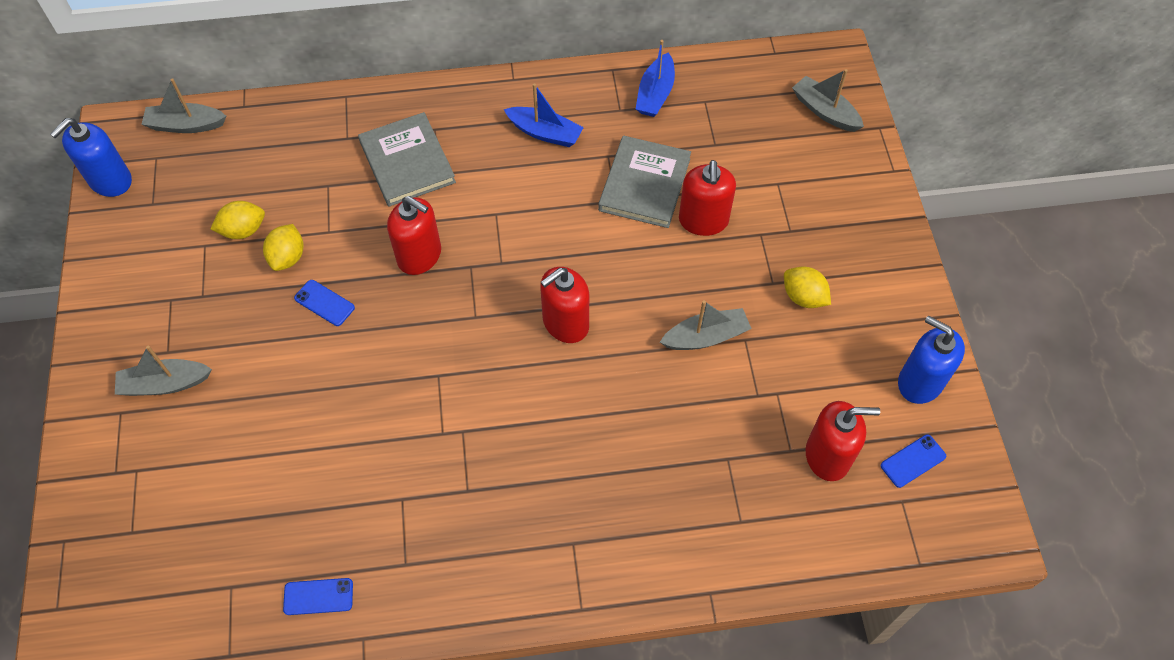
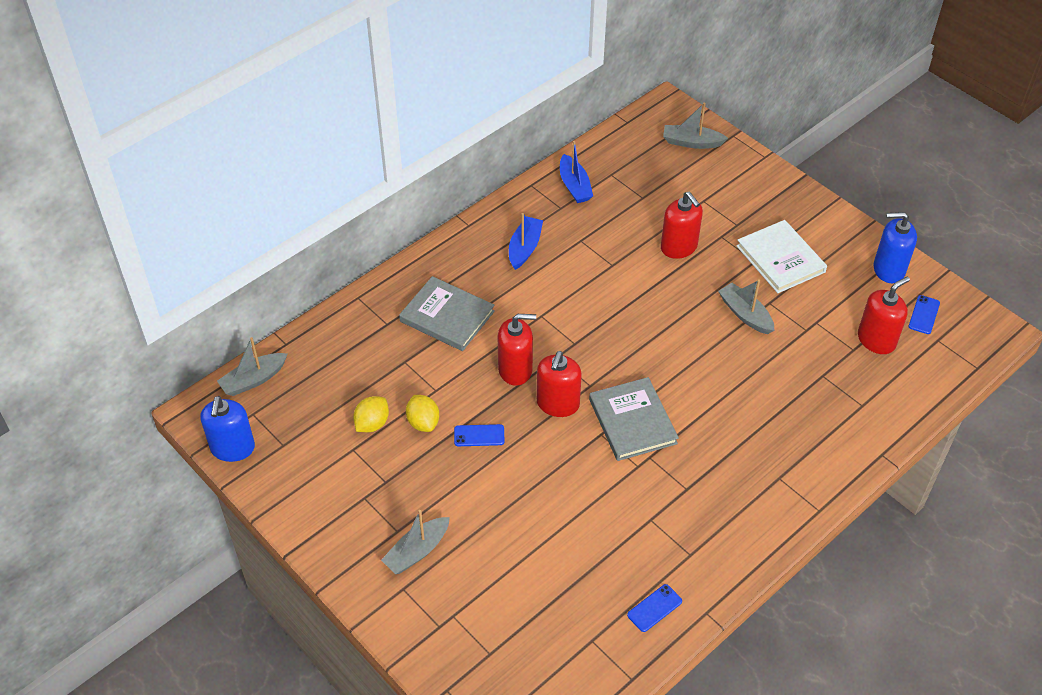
camera: 35 degrees left, 10 degrees down
blue boat [504,83,584,147] -> blue boat turned 60 degrees counterclockwise [509,213,543,270]
red soap dispenser [540,267,589,343] -> red soap dispenser moved to [537,351,582,417]
grey book [598,136,691,228] -> grey book moved to [589,377,679,461]
grey boat [660,300,752,350] -> grey boat turned 75 degrees counterclockwise [718,279,775,334]
yellow lemon [784,267,831,308] -> white book [736,220,827,293]

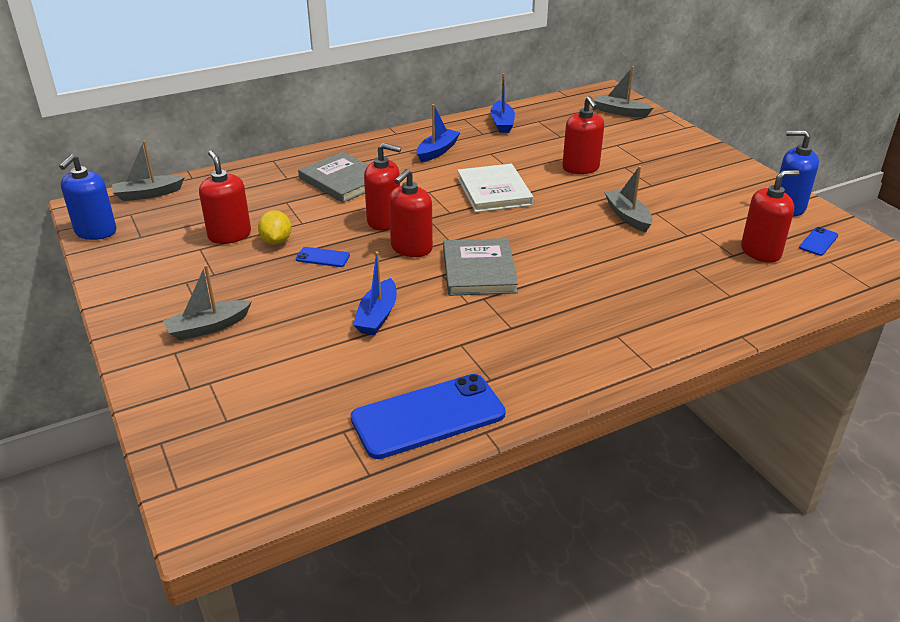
camera: 15 degrees right, 15 degrees down
yellow lemon [353,396,389,432] -> red soap dispenser [199,150,251,244]
blue phone [627,584,682,632] -> blue phone [351,374,506,459], size x2.26
white book [736,220,827,293] -> white book moved to [457,164,533,212]
none -> blue boat [353,251,397,335]

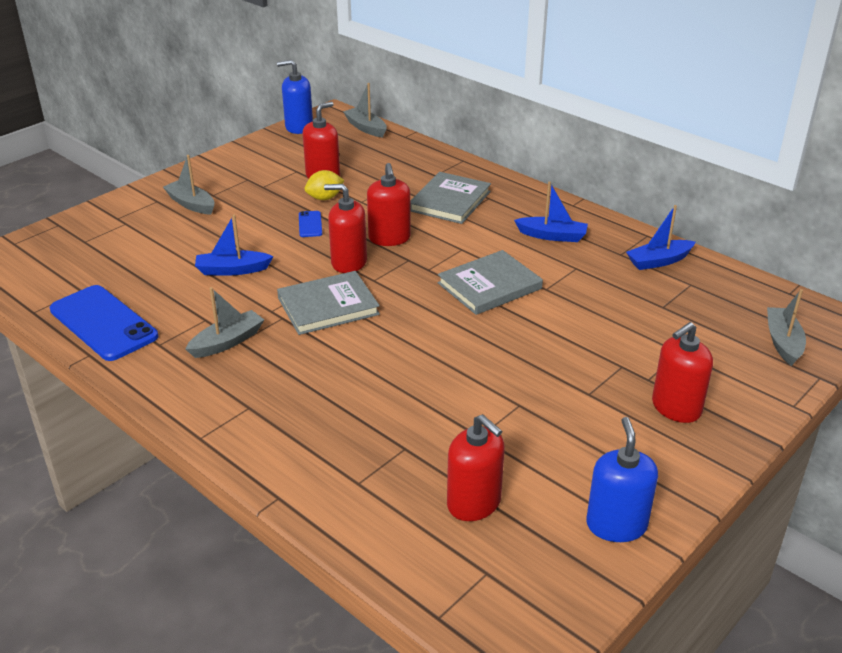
camera: 70 degrees right, 0 degrees up
white book [457,164,533,212] -> grey book [438,250,543,315]
red soap dispenser [562,96,604,174] -> red soap dispenser moved to [652,322,713,423]
grey boat [604,166,653,233] -> grey boat moved to [185,287,264,358]
blue phone [799,227,838,256] -> none

